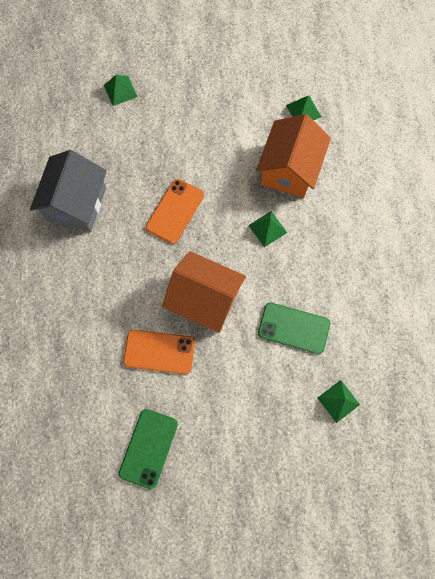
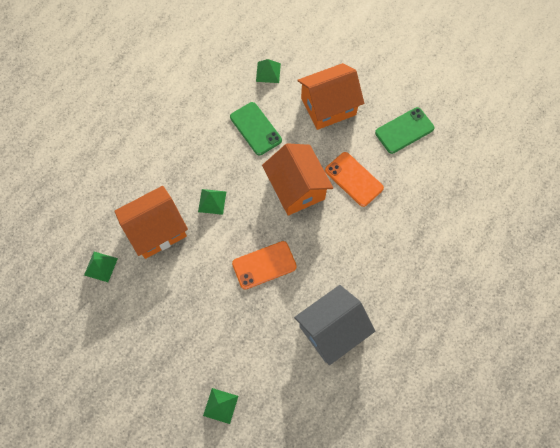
camera: 140 degrees left, 5 degrees down
none -> orange house [297,63,364,130]

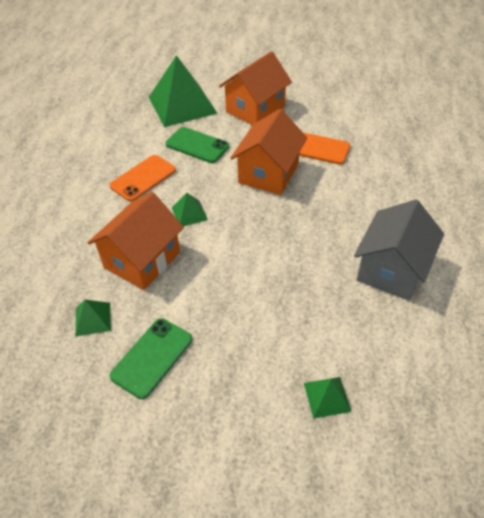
camera: 25 degrees left, 20 degrees down
orange phone [232,241,297,290] -> orange phone moved to [110,155,176,201]
green pyramid [256,59,281,83] -> green pyramid [149,55,218,127], size x2.28
orange house [262,143,333,216] -> orange house turned 75 degrees clockwise [231,109,307,195]
green phone [375,107,434,154] -> green phone moved to [110,318,192,399]

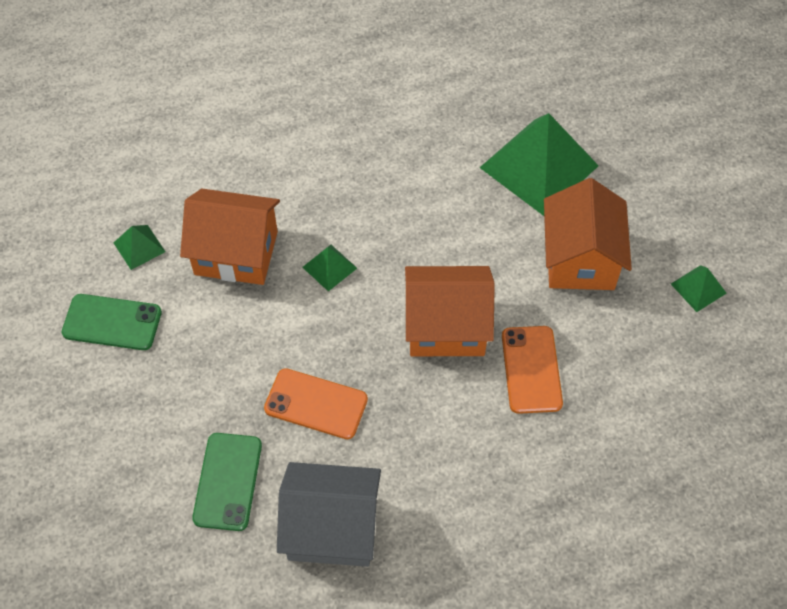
camera: 65 degrees right, 10 degrees up
orange phone [110,155,176,201] -> orange phone moved to [264,368,368,439]
green phone [165,127,229,163] -> green phone moved to [192,433,262,531]
orange house [219,51,292,125] -> orange house turned 75 degrees clockwise [544,178,632,290]
green pyramid [304,377,351,419] -> green pyramid moved to [671,265,727,312]

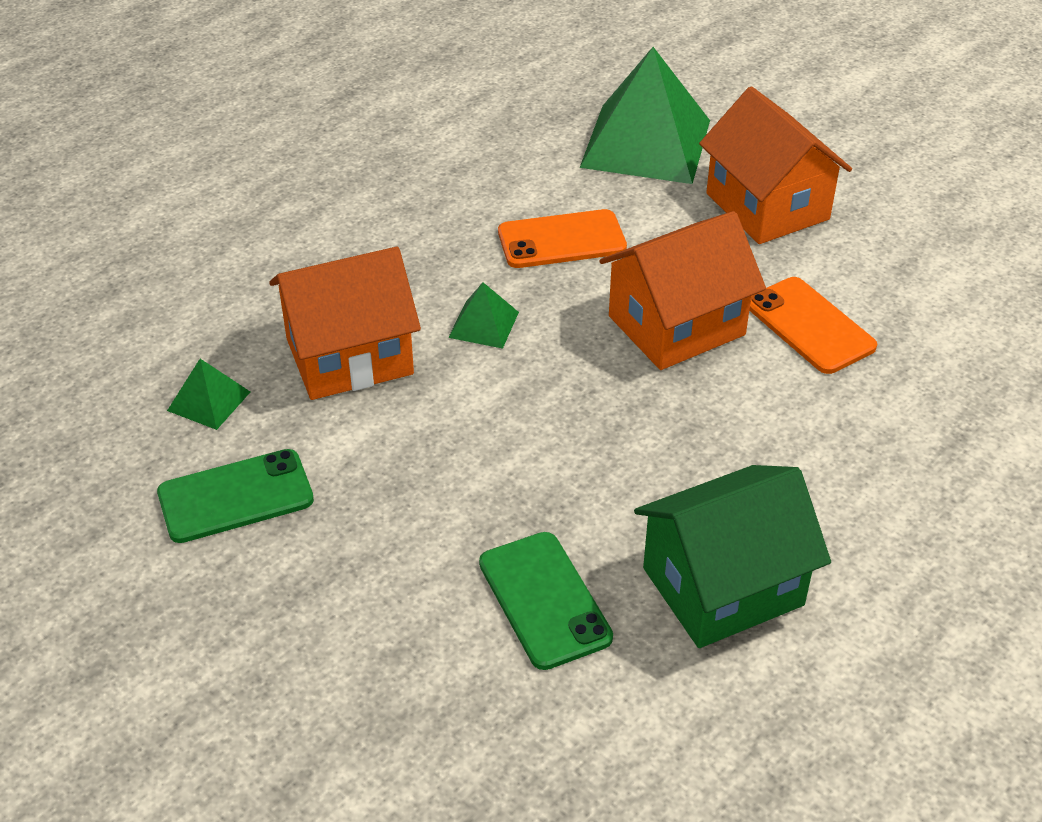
camera: 30 degrees left, 15 degrees down
orange phone [264,368,368,439] -> orange phone moved to [498,209,627,268]
grey house [277,462,381,567] -> green house [634,465,831,648]
green pyramid [671,265,727,312] -> none

